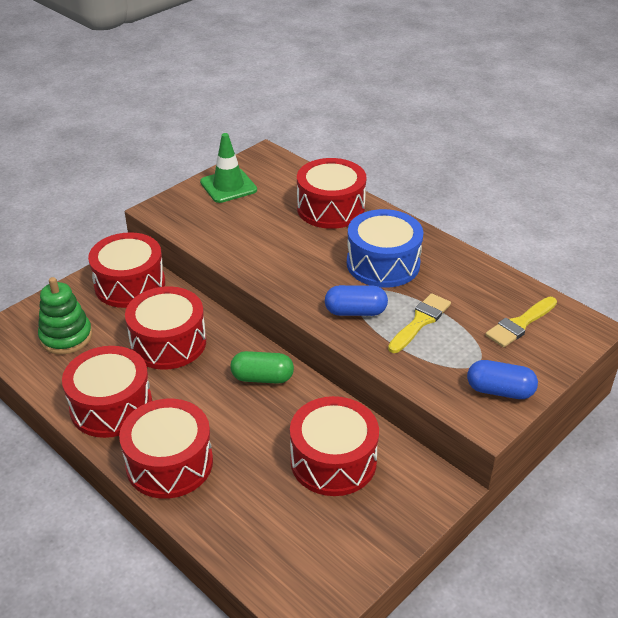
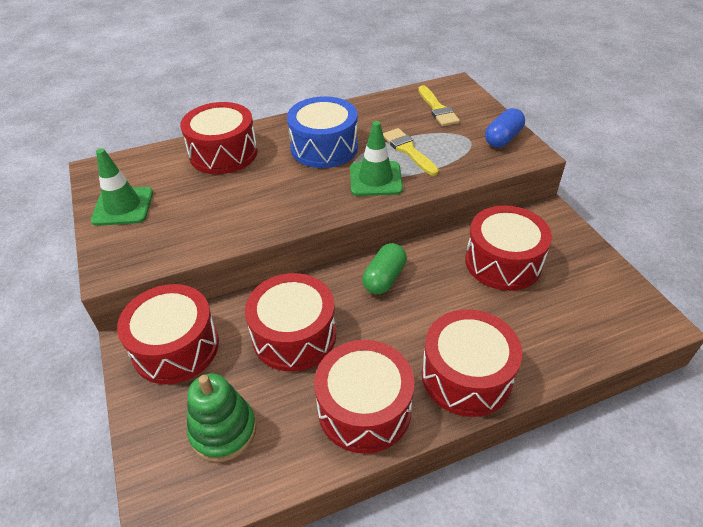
camera: 65 degrees left, 5 degrees up
blue capsule [325,285,388,316] -> green traffic cone [350,121,403,196]

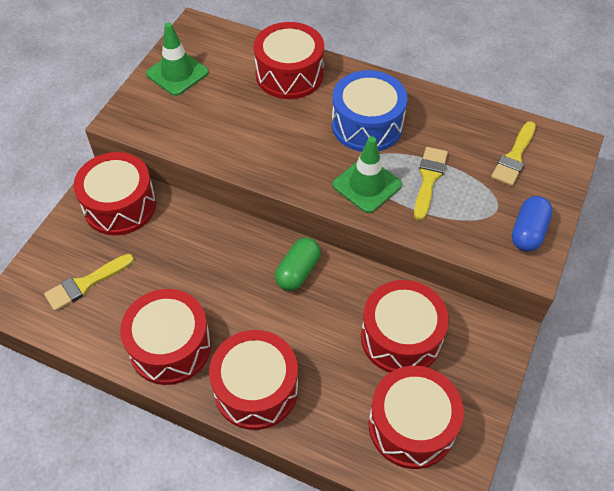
camera: 45 degrees right, 10 degrees up
green stacking toy [187,374,256,462] -> yellow brush [44,254,134,311]
red drum [245,273,336,372] -> red drum moved to [369,366,464,469]
green capsule [362,243,407,294] -> green capsule turned 45 degrees counterclockwise [275,238,321,291]
blue capsule [485,108,525,148] -> blue capsule turned 60 degrees counterclockwise [512,196,553,252]

